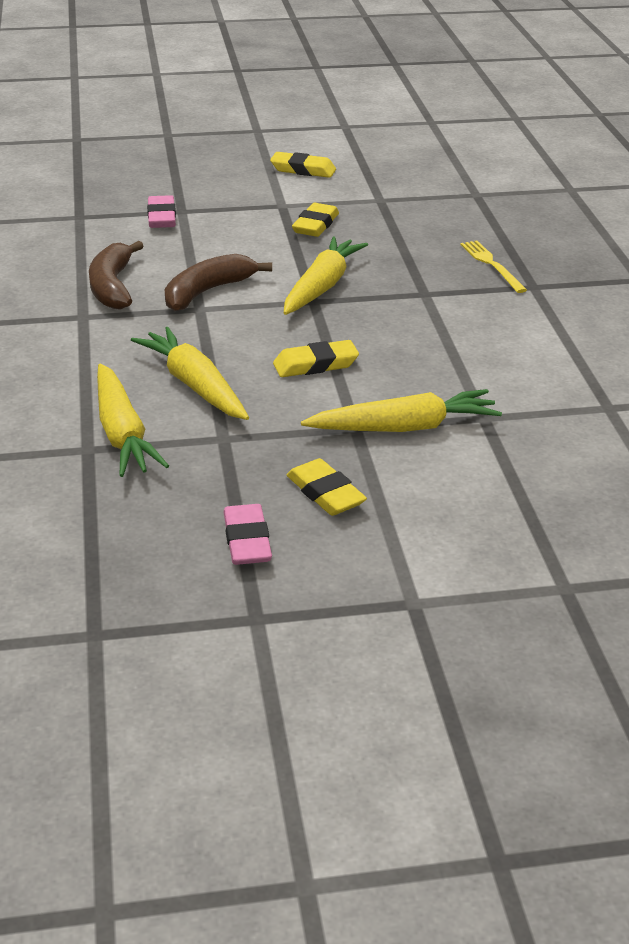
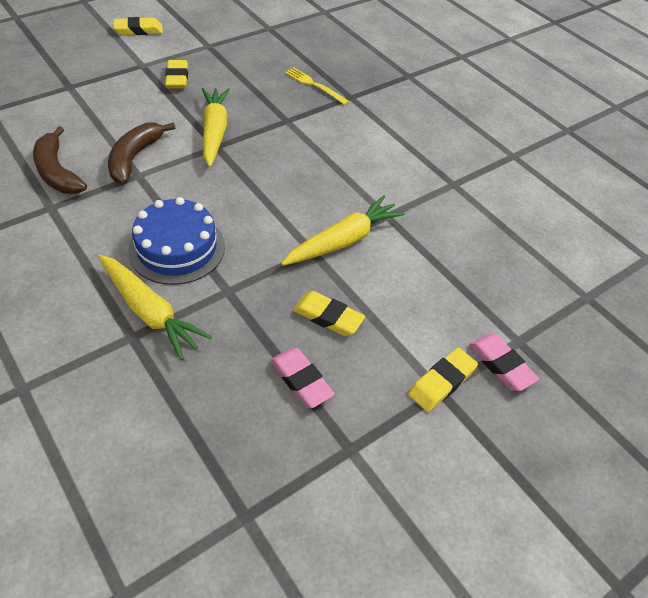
camera: 30 degrees left, 15 degrees up
yellow carrot [131,327,249,420] -> blue cake [128,197,225,285]
pink eraser [147,195,176,228] -> pink eraser moved to [469,334,539,391]
yellow eraser [273,340,359,377] -> yellow eraser moved to [408,348,478,412]

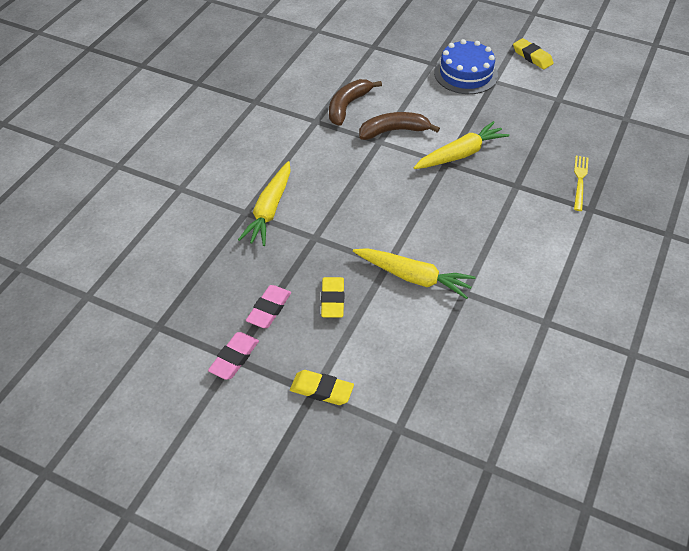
camera: 65 degrees right, 0 degrees up
blue cake [128,197,225,285] -> blue cake moved to [434,39,498,94]
yellow eraser [165,60,188,88] -> none
pink eraser [469,334,539,391] -> pink eraser moved to [208,332,259,380]

